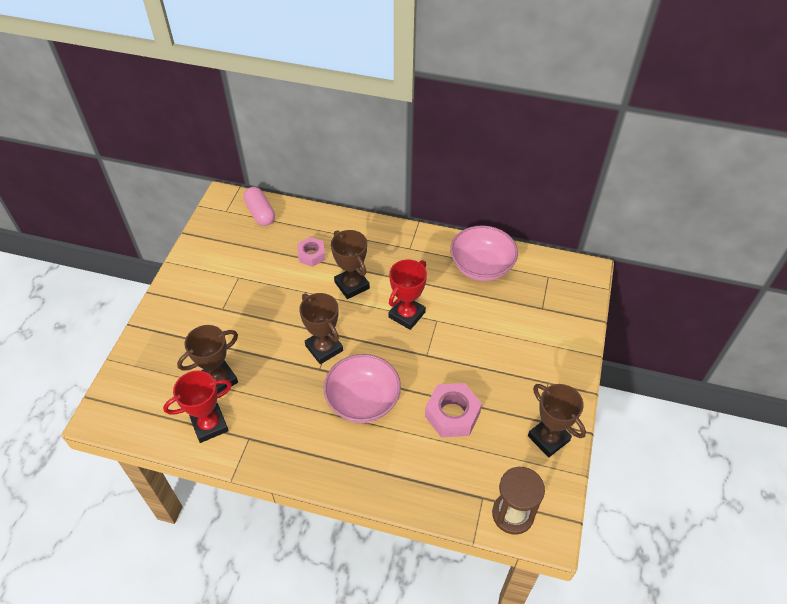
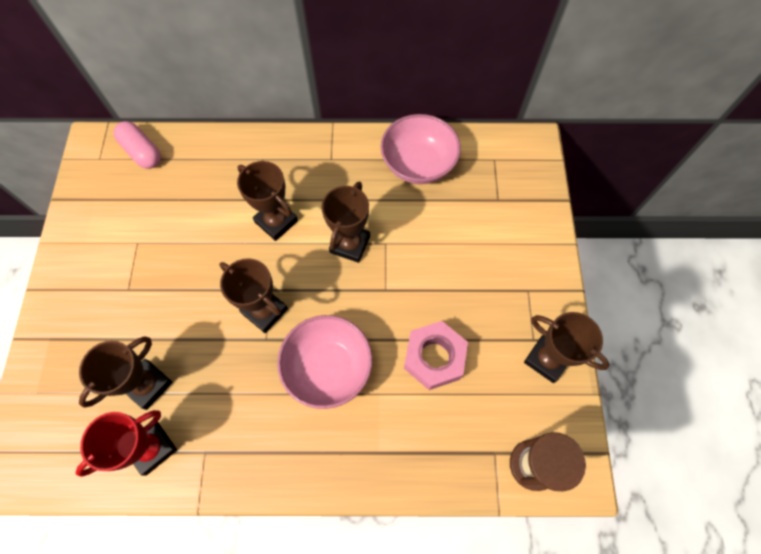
camera: 15 degrees left, 15 degrees up
pink nut [297,237,325,267] -> none
red trophy [389,259,427,330] -> brown trophy [322,182,370,263]

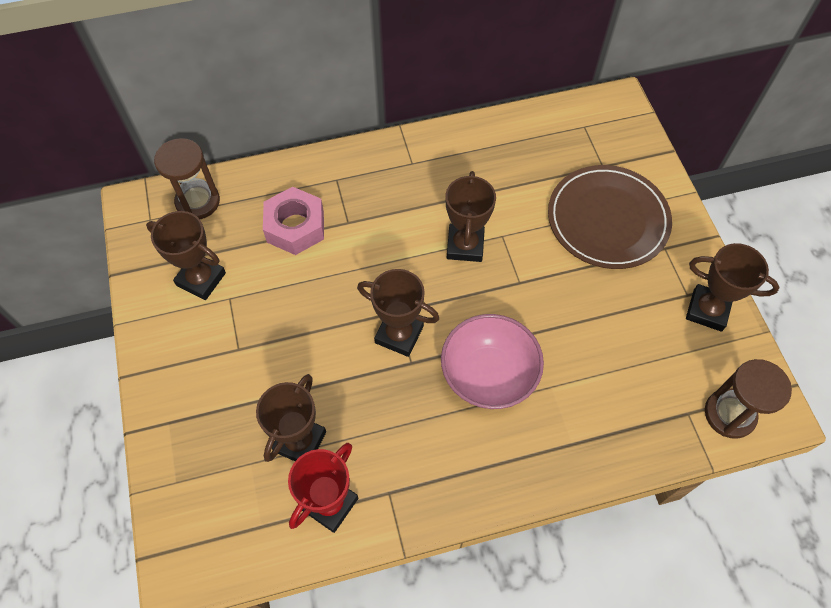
camera: 15 degrees left, 5 degrees down
pink capsule [114,121,161,169] -> brown hourglass [154,138,220,219]
brown trophy [237,161,298,241] -> brown trophy moved to [146,211,226,300]
pink bowl [381,114,461,184] -> none
pink nut [404,321,468,390] -> pink nut moved to [263,187,324,255]
none -> brown plate [548,165,672,269]

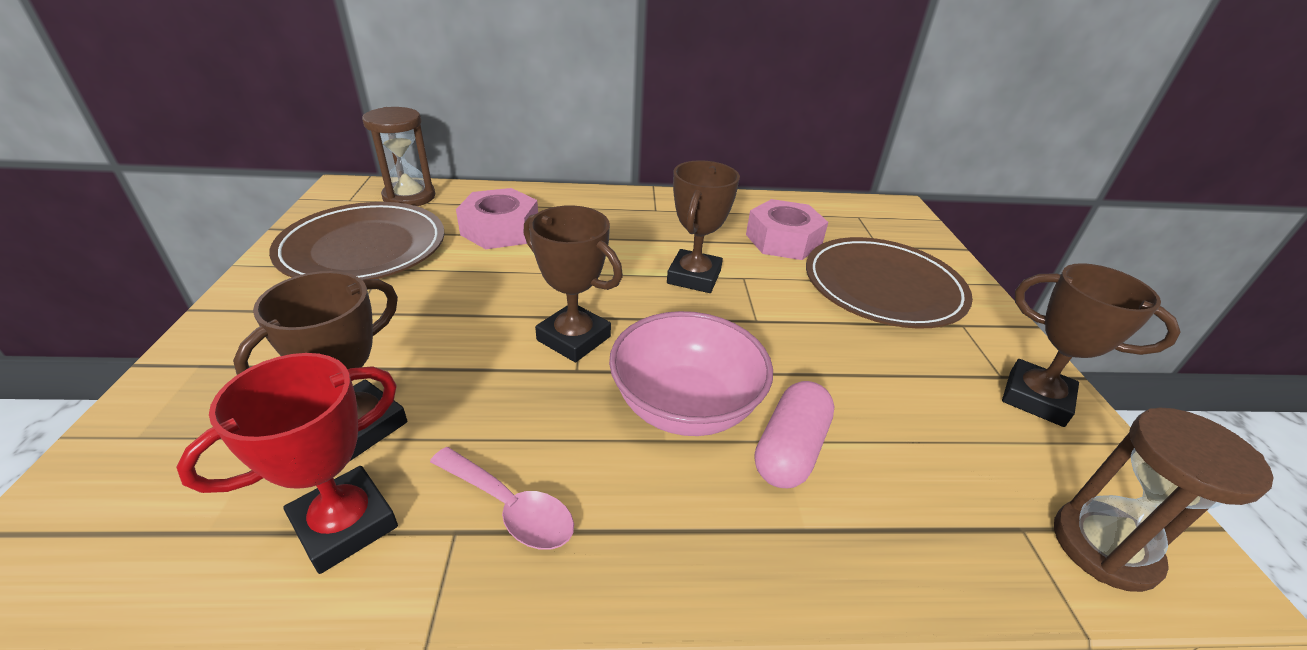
camera: 10 degrees right, 25 degrees down
brown trophy [146,211,226,300] -> brown plate [269,202,445,280]
none -> pink spoon [430,447,574,550]
none -> pink nut [746,199,828,260]
none -> pink capsule [755,381,835,488]

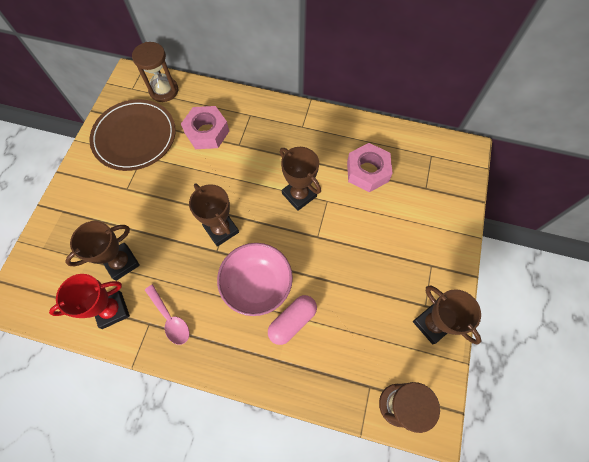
camera: 20 degrees right, 30 degrees up
brown trophy [667,160,740,293] -> brown trophy turned 75 degrees counterclockwise [280,147,321,211]
brown plate [806,237,973,329] -> none

